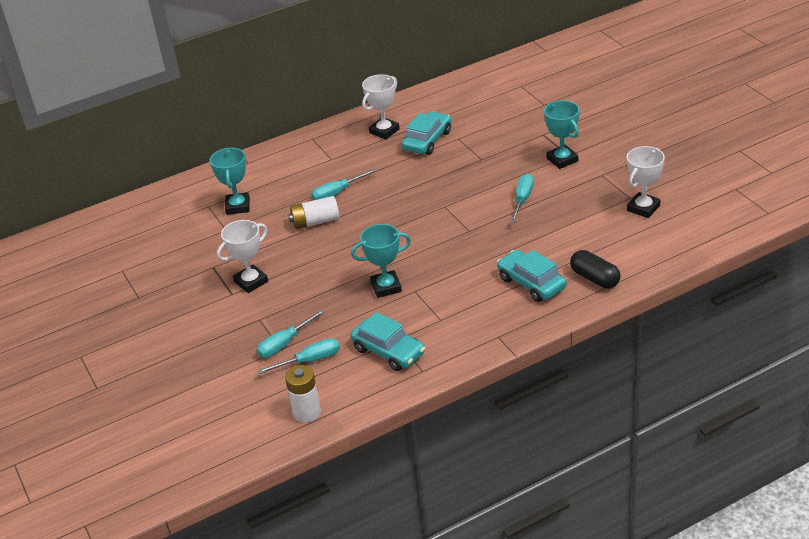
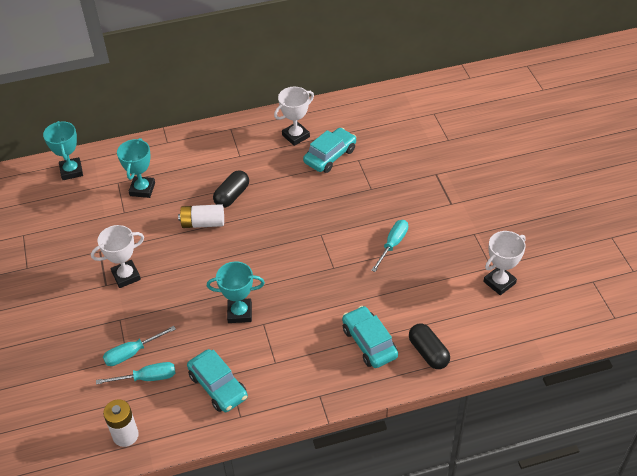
camera: 10 degrees right, 10 degrees up
turquoise screwdriver [311,168,377,200] -> black capsule [213,170,249,208]
turquoise trophy [544,100,580,169] -> turquoise trophy moved to [43,121,83,180]

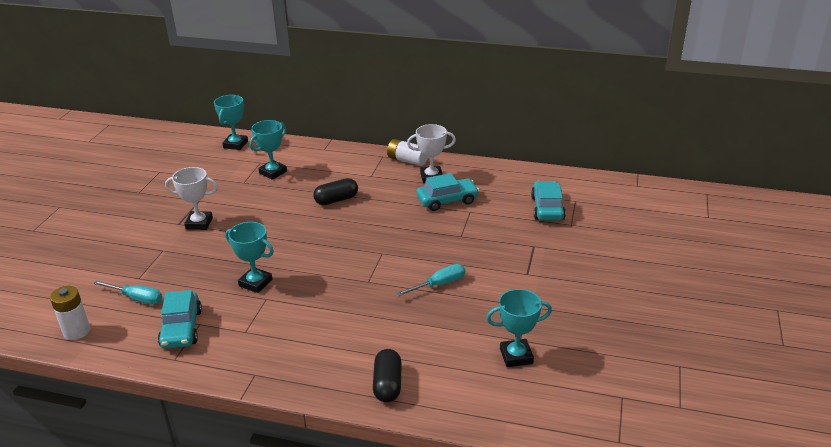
camera: 30 degrees right, 15 degrees down
turquoise screwdriver [103,326,176,366] -> none
white battery [178,204,224,228] -> white battery moved to [387,139,428,166]
turquoise car [342,306,398,368] -> turquoise car moved to [531,181,566,221]
white trophy [483,231,526,295] -> turquoise trophy [486,289,552,367]

